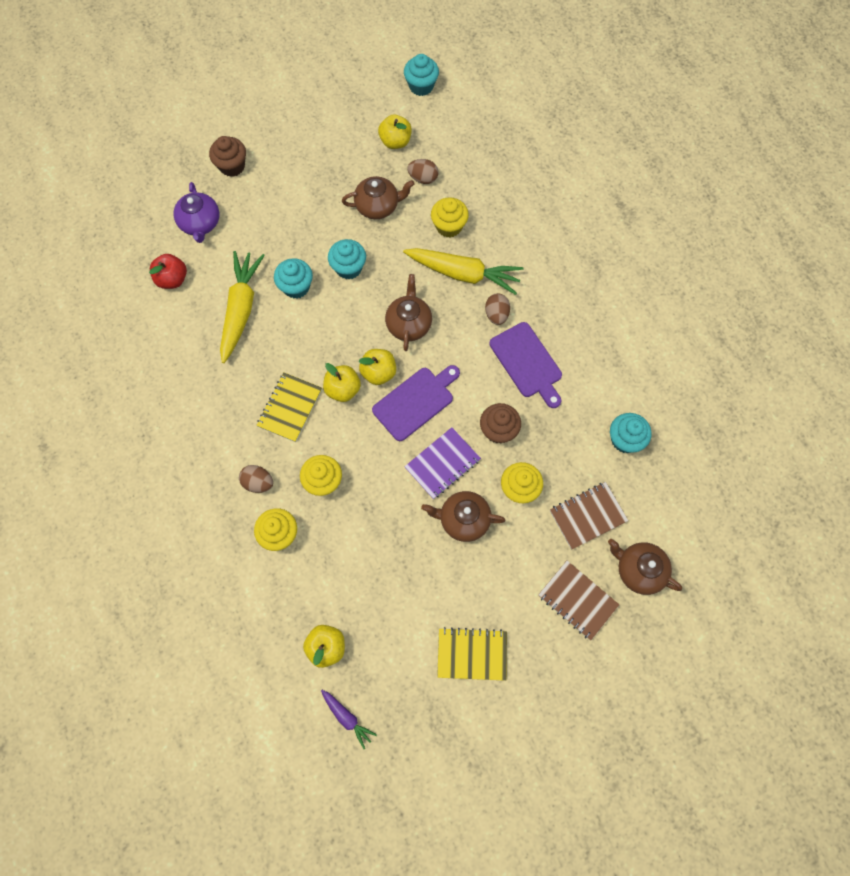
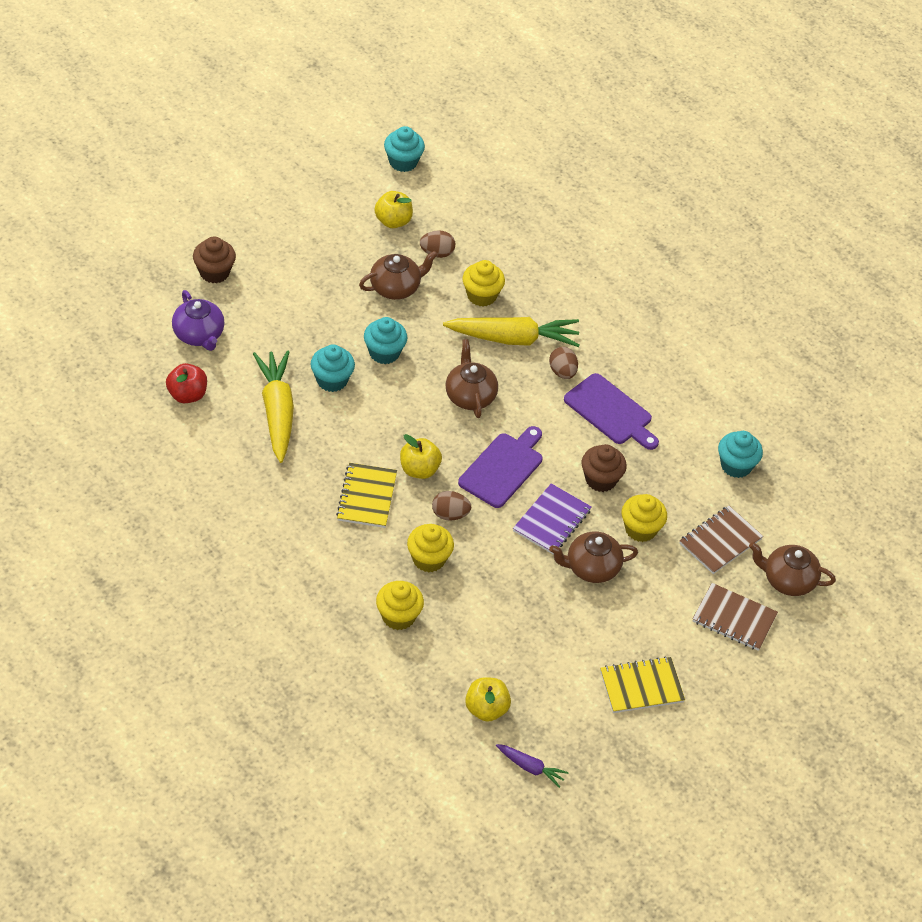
camera: 20 degrees left, 20 degrees down
brown egg [239,465,273,493] -> brown egg moved to [432,491,471,521]
yellow apple [358,349,396,385] -> none

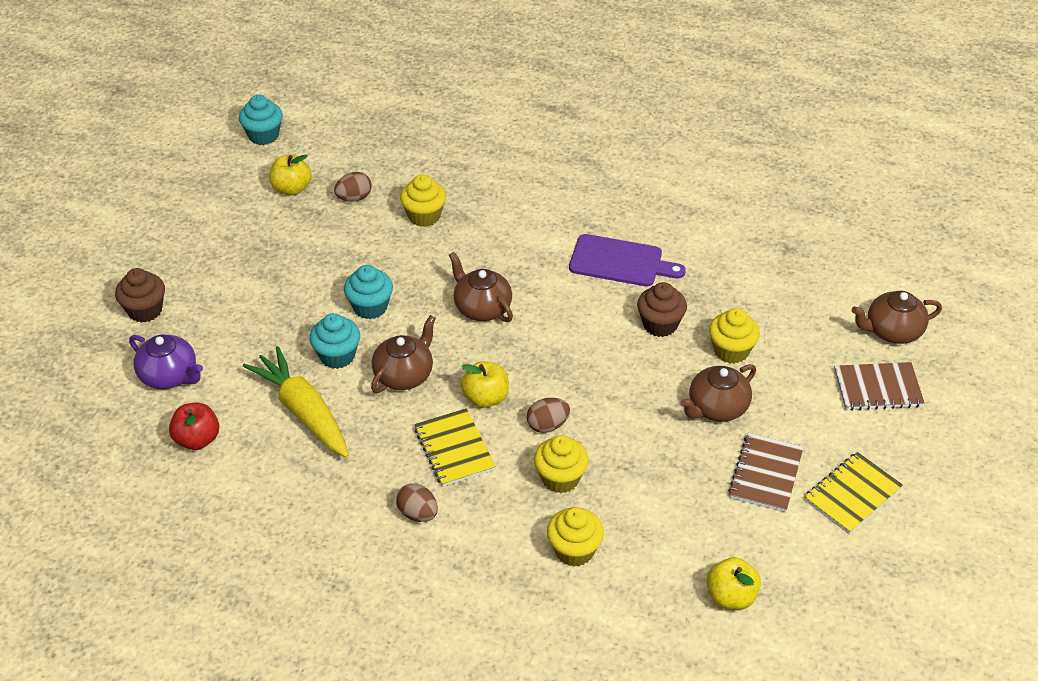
camera: 25 degrees left, 5 degrees down
brown teapot [359,250,438,300] -> brown teapot moved to [371,315,436,393]
yellow carrot [443,317,580,347] -> none
purple cutting board [458,426,542,508] -> none
purple carrot [496,744,569,788] -> none
purple notebook [513,483,592,555] -> none
brown egg [549,347,578,379] -> brown egg moved to [396,483,438,522]
brown notebook [679,506,763,574] -> brown notebook moved to [728,433,804,512]
turquoise cupcake [718,431,763,478] -> none

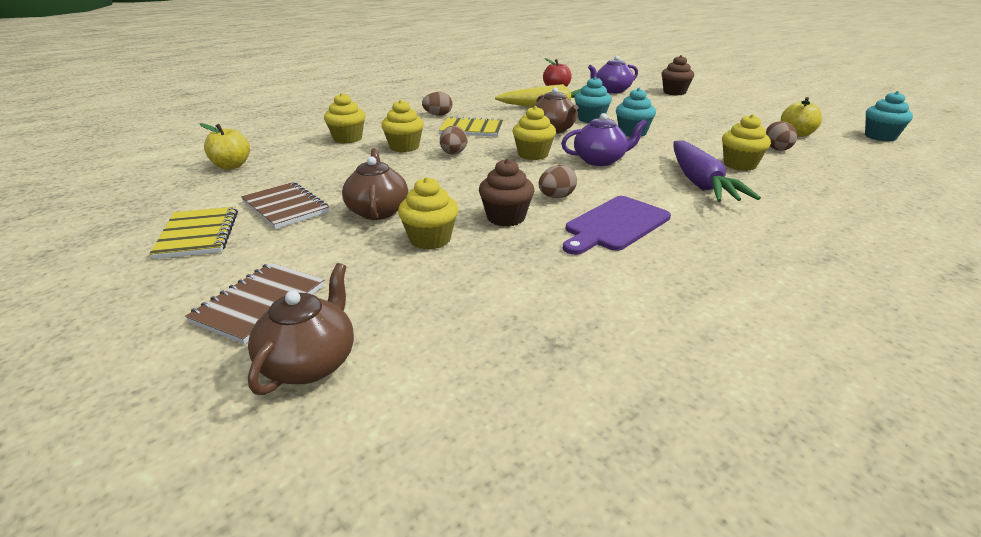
camera: 120 degrees right, 15 degrees down
brown teapot [449,252,513,322] -> purple teapot [561,113,648,166]
yellow apple [461,361,509,408] -> none
none -> yellow cupcake [513,106,556,160]
none -> brown egg [539,165,577,198]
none -> purple carrot [674,141,761,202]

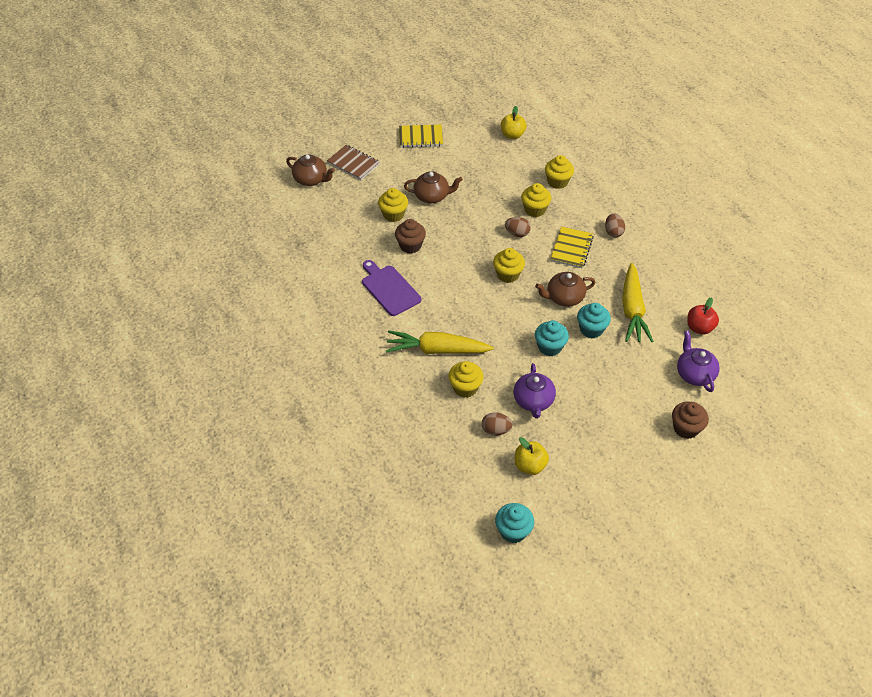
camera: 100 degrees right, 20 degrees up
brown notebook [241,182,329,229] -> none
brown egg [539,165,577,198] -> none
purple teapot [561,113,648,166] -> purple teapot moved to [513,363,556,418]
purple carrot [674,141,761,202] -> yellow carrot [386,330,494,354]

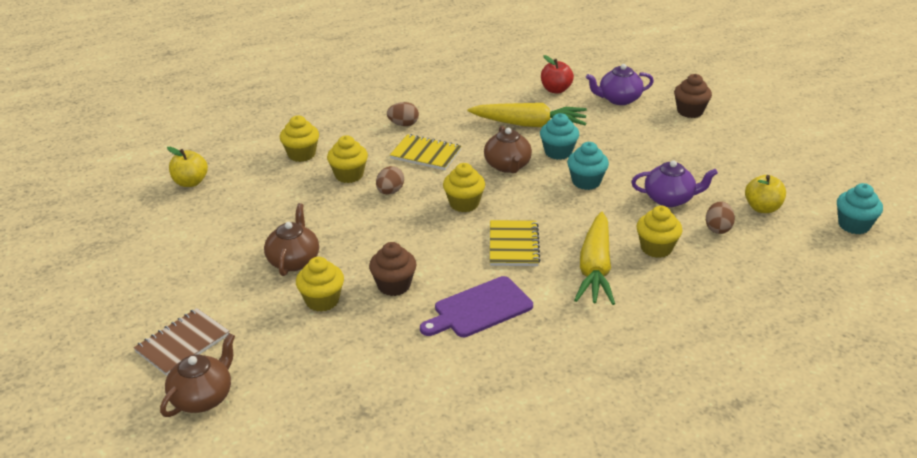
camera: 85 degrees left, 15 degrees down
yellow notebook [399,125,443,148] -> yellow notebook moved to [490,220,541,266]

